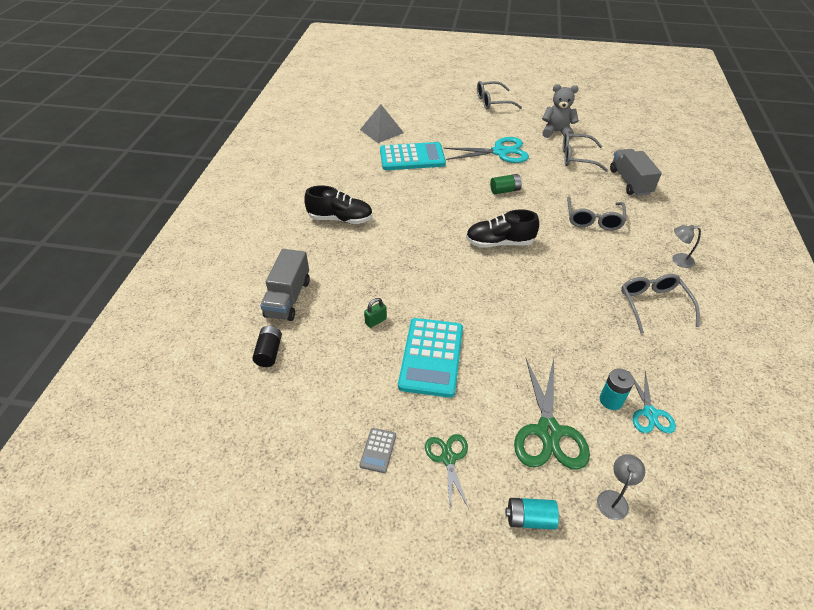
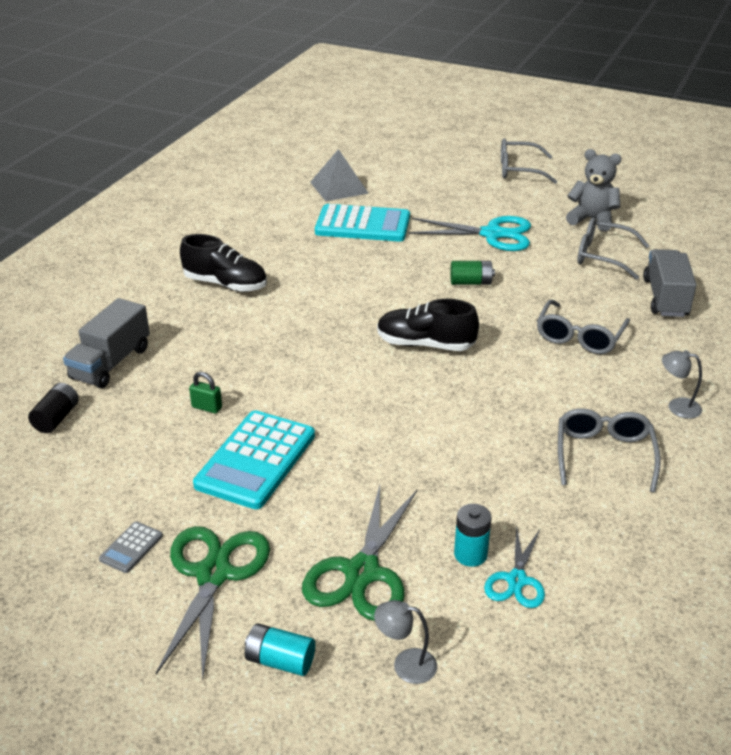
camera: 15 degrees right, 10 degrees down
green padlock [364,298,387,328] -> green padlock turned 45 degrees clockwise [189,372,222,413]
green scissors [425,434,469,509] -> green scissors [156,526,270,681], size x1.72
grey lamp [597,454,645,520] -> grey lamp turned 120 degrees counterclockwise [374,600,437,684]

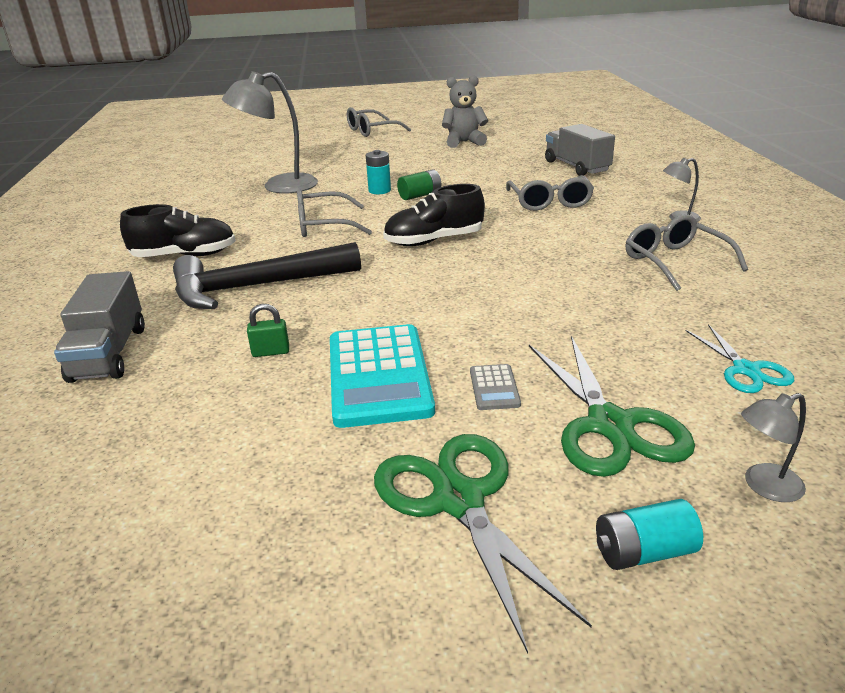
camera: 30 degrees left, 5 degrees down
black battery [28,383,79,433] -> none
grey calculator [99,521,163,573] -> grey calculator moved to [470,364,521,410]
grey pyramid [310,149,369,201] -> none
turquoise calculator [315,204,410,242] -> grey lamp [222,71,318,193]
turquoise scissors [408,216,531,251] -> none
turquoise battery [454,504,491,567] -> turquoise battery moved to [366,150,391,194]
grey glasses [578,217,649,280] -> grey glasses moved to [297,189,372,237]
none -> black hammer [173,242,361,309]

